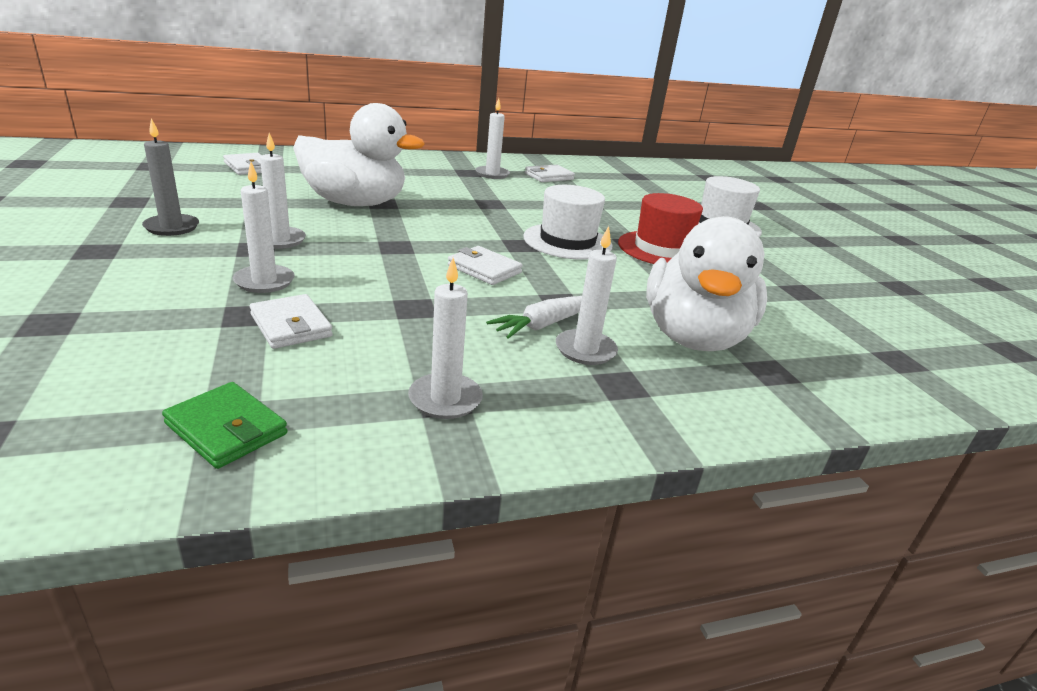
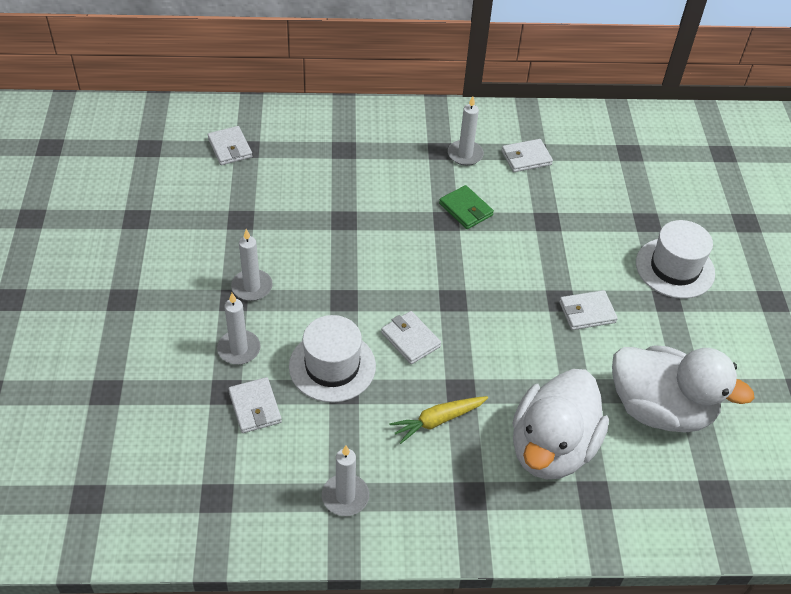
camera: 15 degrees right, 20 degrees up
grey candle [142,118,199,236] -> none
green wallet [162,382,287,469] -> green wallet moved to [439,185,494,229]
white duck [293,103,425,206] -> white duck moved to [612,345,755,433]
white carrot [486,296,582,339] -> yellow carrot [389,396,488,444]
white hat [523,185,612,259] -> white hat moved to [289,315,376,402]
white candle [556,226,618,365] -> none
red hat [618,193,703,264] -> white wallet [559,290,618,330]

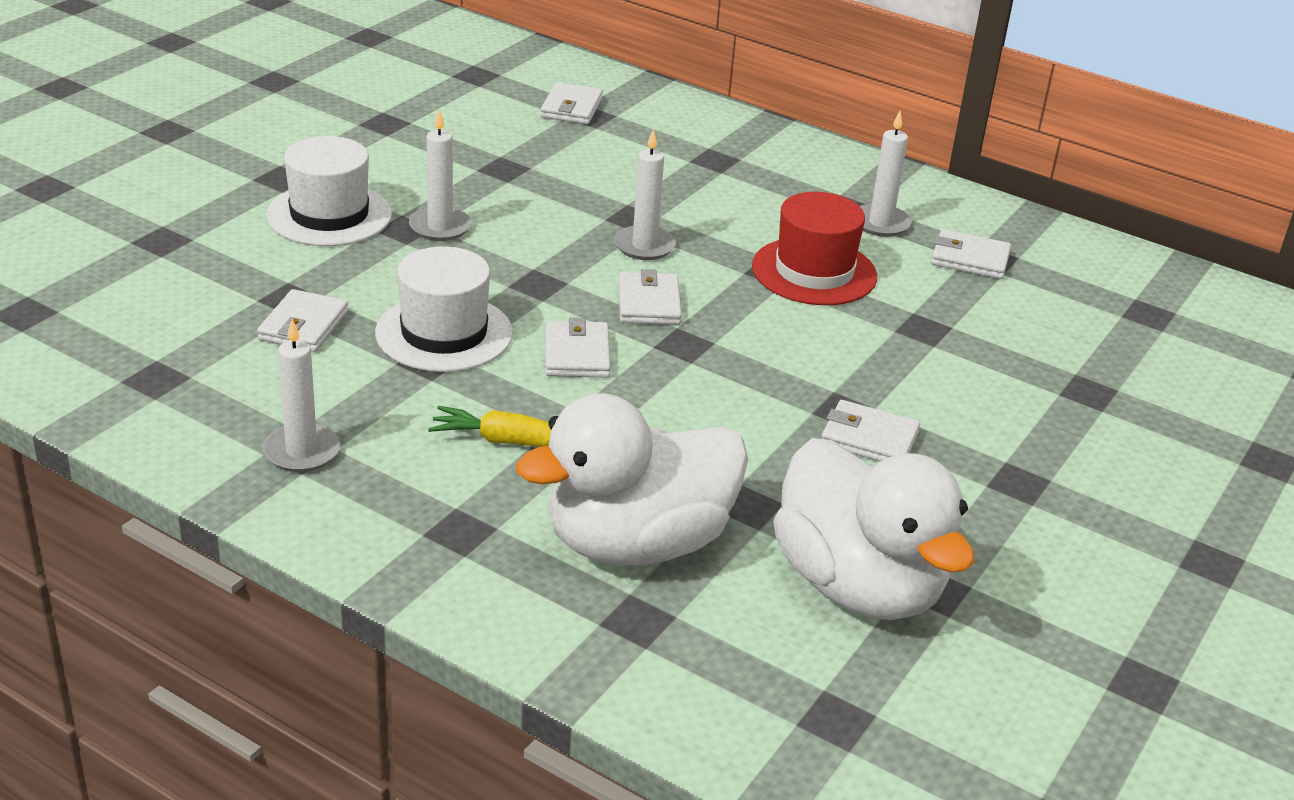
camera: 35 degrees right, 15 degrees down
white candle [217,293,261,365] -> white candle moved to [614,129,676,260]
green wallet [439,185,494,229] -> red hat [752,192,877,305]
white hat [636,220,715,299] -> white hat moved to [266,136,392,246]
none -> white wallet [618,269,682,325]

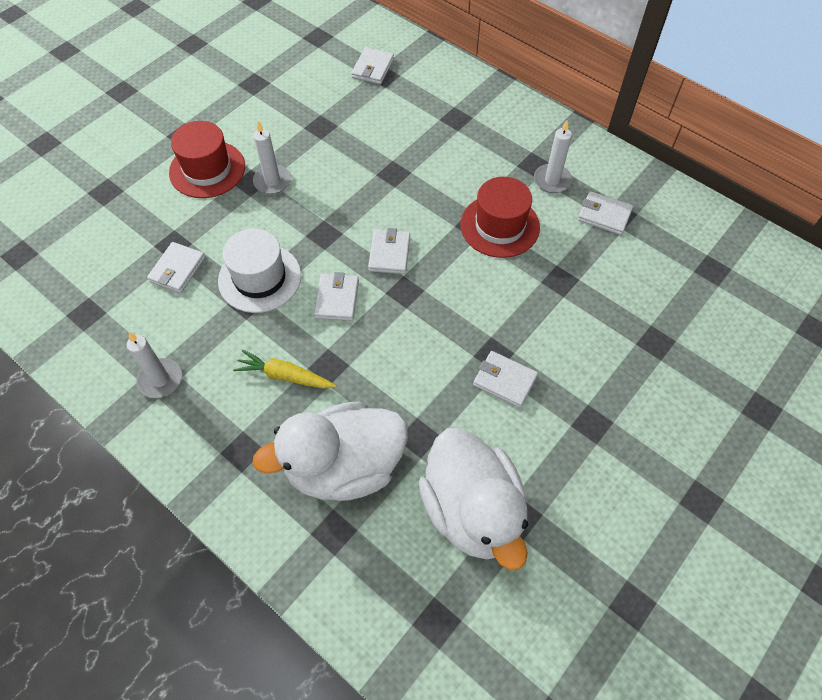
camera: 10 degrees right, 25 degrees up
white hat [266,136,392,246] -> red hat [169,121,245,198]
white candle [614,129,676,260] -> none

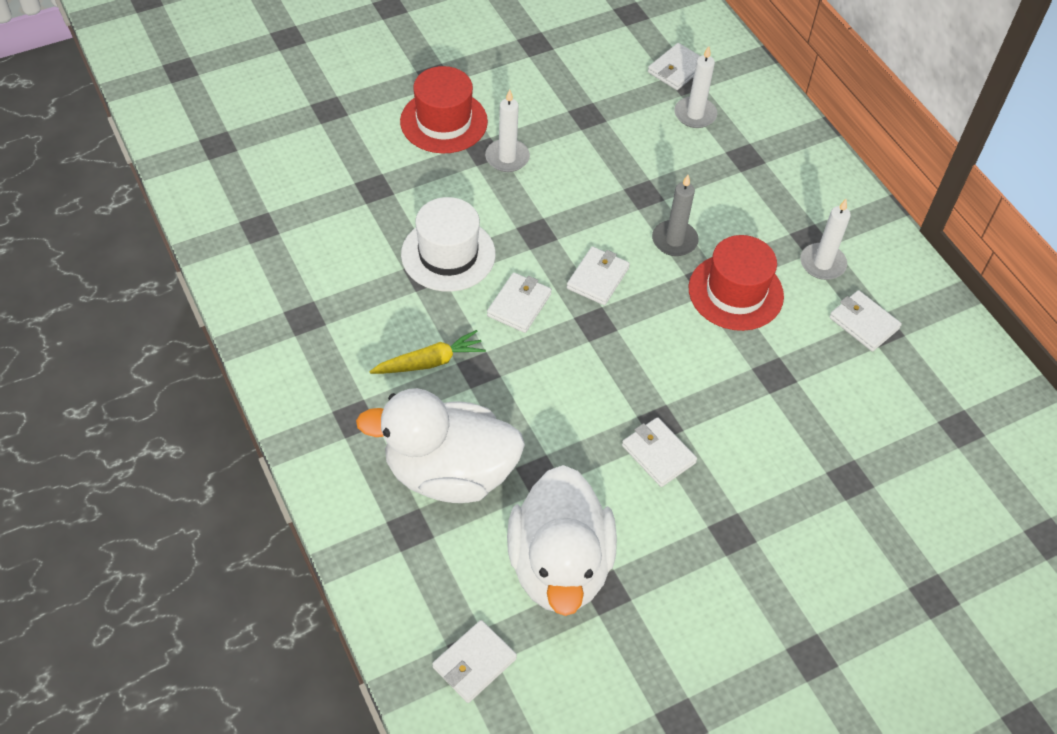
camera: 20 degrees right, 5 degrees down
white candle [127,332,182,398] -> white candle moved to [674,46,717,128]
white wallet [147,242,205,293] -> white wallet moved to [432,620,517,703]
yellow carrot [233,350,337,389] -> yellow carrot turned 120 degrees clockwise [369,330,486,374]
none -> grey candle [652,175,699,256]

